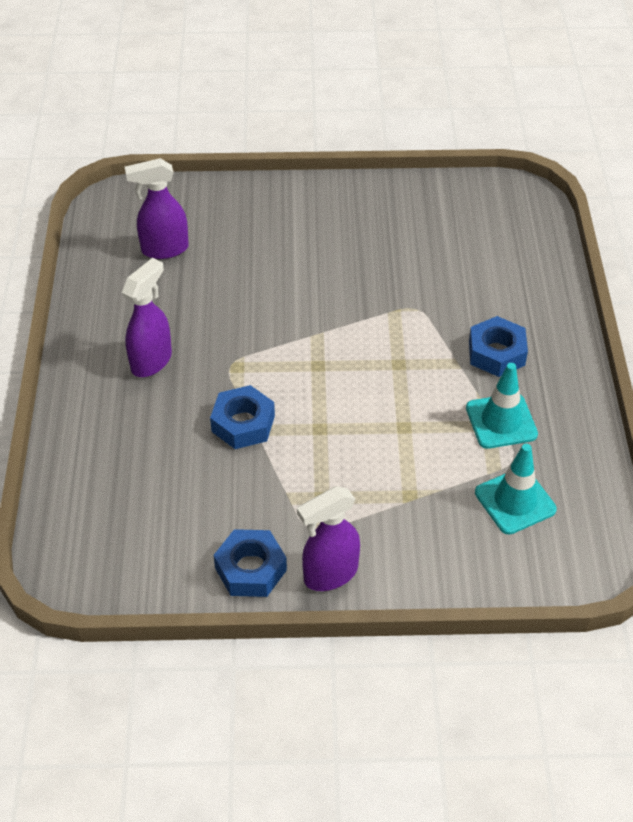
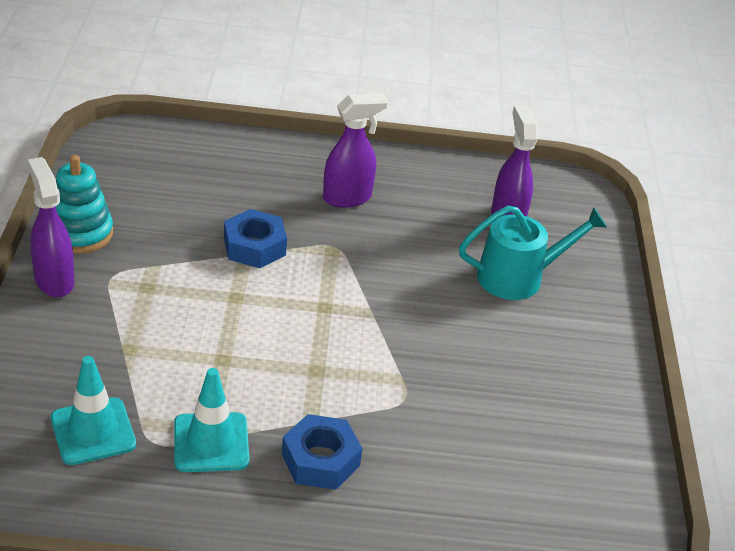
camera: 90 degrees right, 10 degrees down
purple spray bottle [122,258,172,377] -> purple spray bottle turned 60 degrees counterclockwise [323,93,389,208]
blue nut [214,529,287,597] -> turquoise stacking toy [56,155,113,254]
none -> turquoise watering can [459,206,607,300]

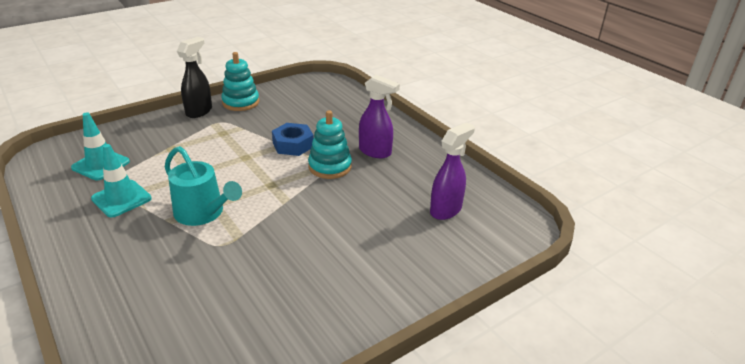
camera: 55 degrees right, 5 degrees down
purple spray bottle [28,157,75,297] -> black spray bottle [177,37,212,118]
blue nut [282,414,362,490] -> none
turquoise watering can [459,206,607,300] -> turquoise watering can moved to [165,146,242,226]
none -> turquoise stacking toy [308,111,352,179]

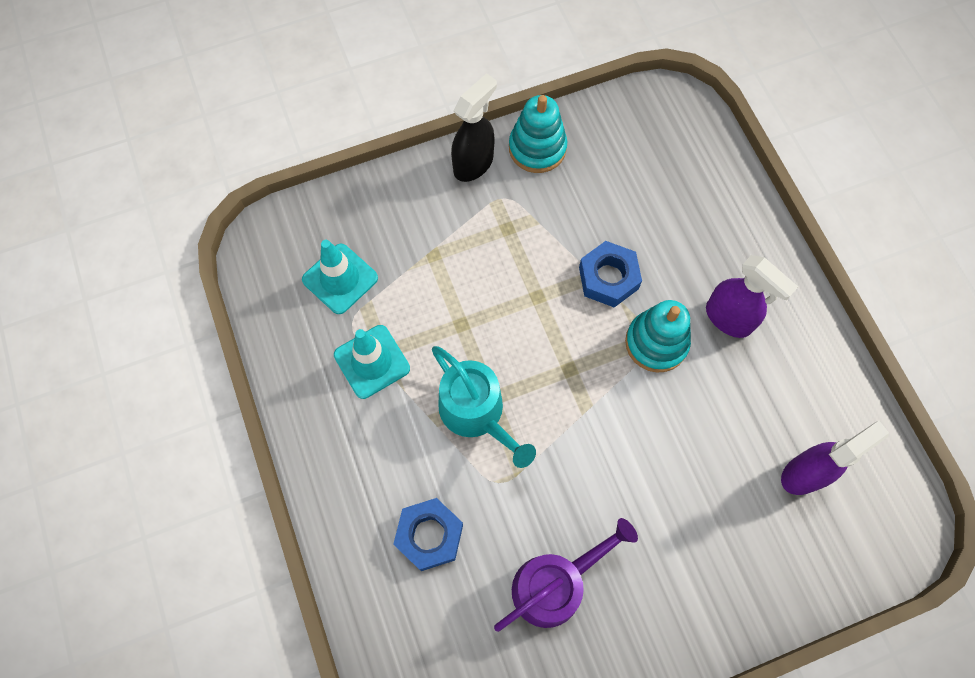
camera: 15 degrees right, 35 degrees up
none -> blue nut [394,498,463,571]
none -> purple watering can [494,518,638,632]

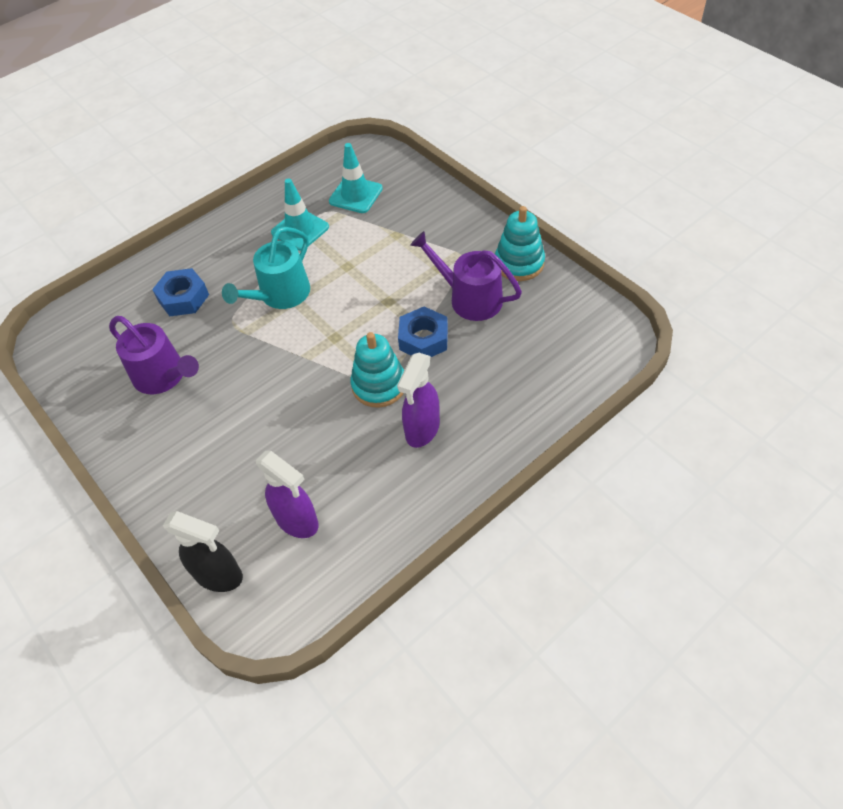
camera: 75 degrees right, 15 degrees down
black spray bottle [451,73,497,182] -> black spray bottle moved to [163,511,243,592]
none -> purple watering can [410,231,522,321]

